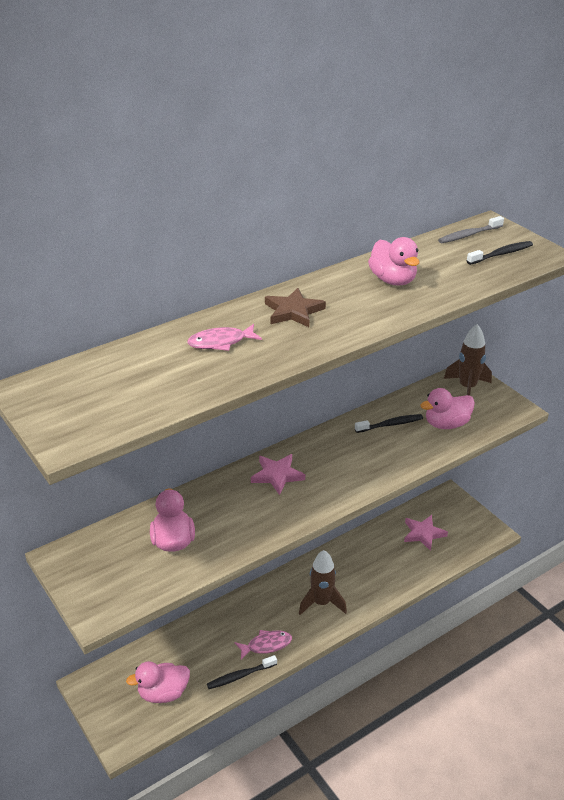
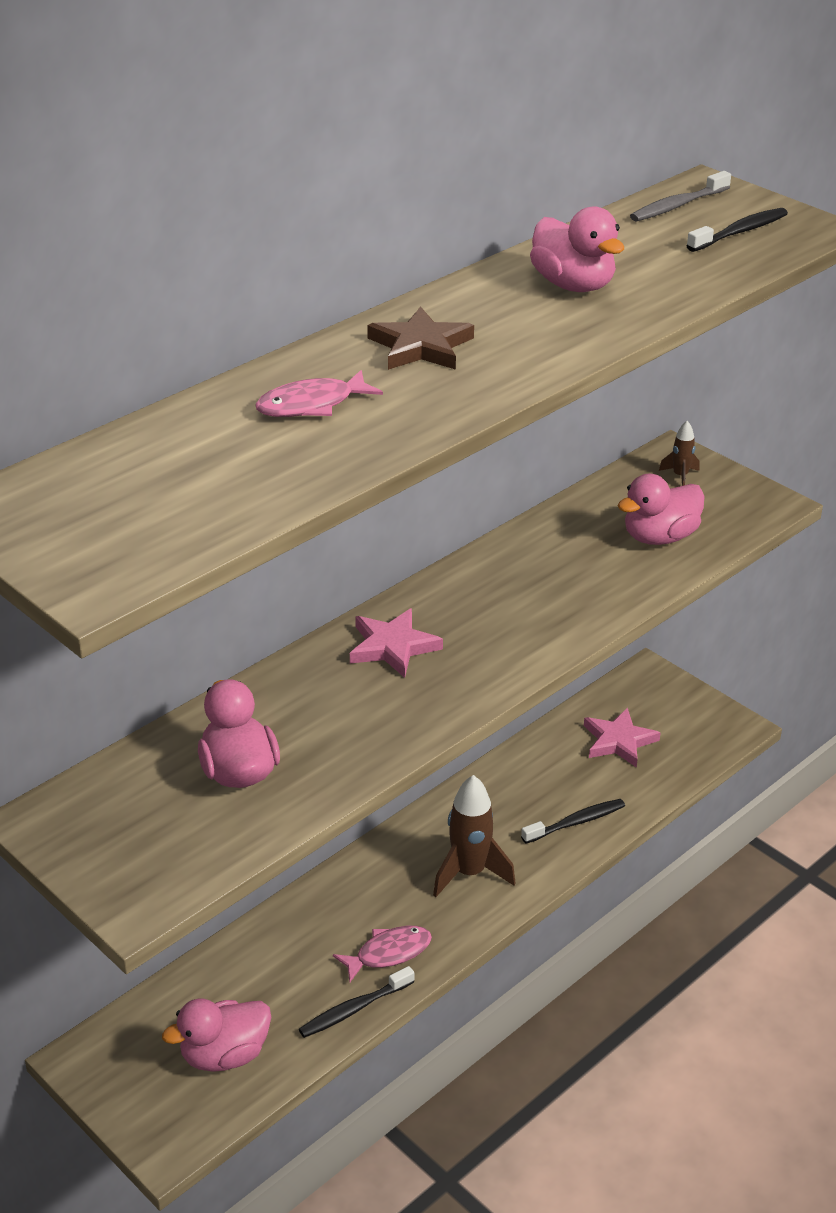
camera: 10 degrees left, 0 degrees up
black toothbrush [355,414,423,433] -> black toothbrush moved to [521,799,625,844]
brown rocket [444,324,492,396] -> brown rocket [659,421,699,486], size x0.50

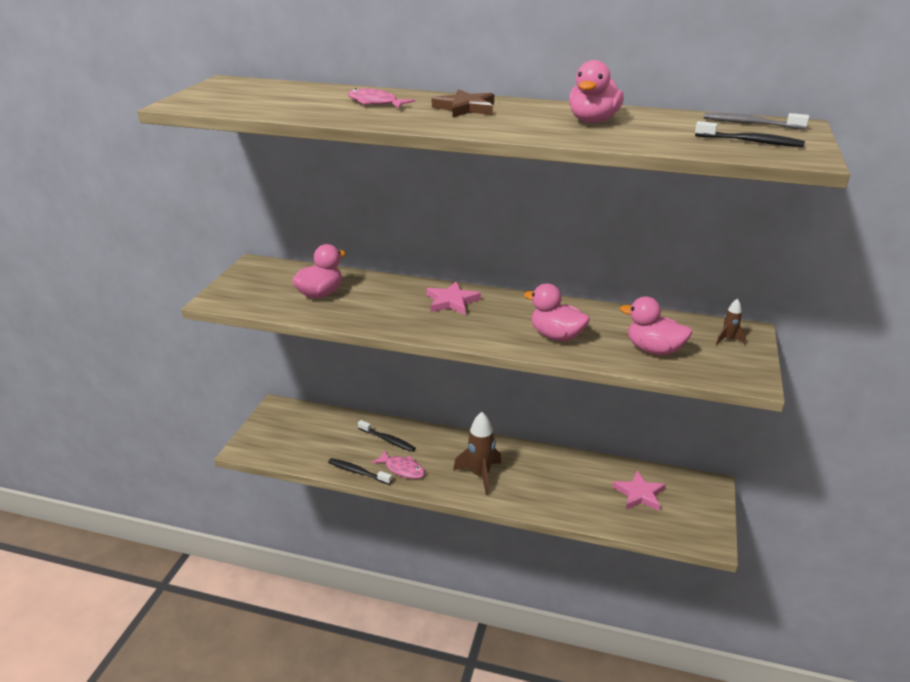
camera: 60 degrees right, 5 degrees down
pink duck [162,999,271,1072] -> pink duck moved to [524,283,590,341]
black toothbrush [521,799,625,844] -> black toothbrush moved to [358,420,416,452]

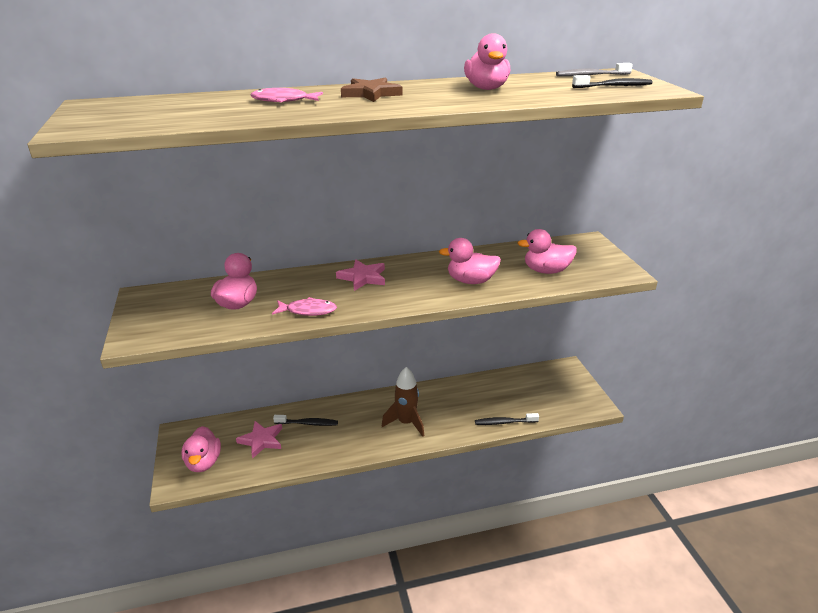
camera: 30 degrees left, 0 degrees up
black toothbrush [328,458,392,485] -> black toothbrush moved to [475,413,539,425]
pink fish [371,451,425,479] -> pink fish moved to [272,297,337,316]
pink star [612,471,666,511] -> pink star moved to [236,421,282,459]
brown rocket [716,299,746,345] -> none
none -> pink duck [181,426,221,472]

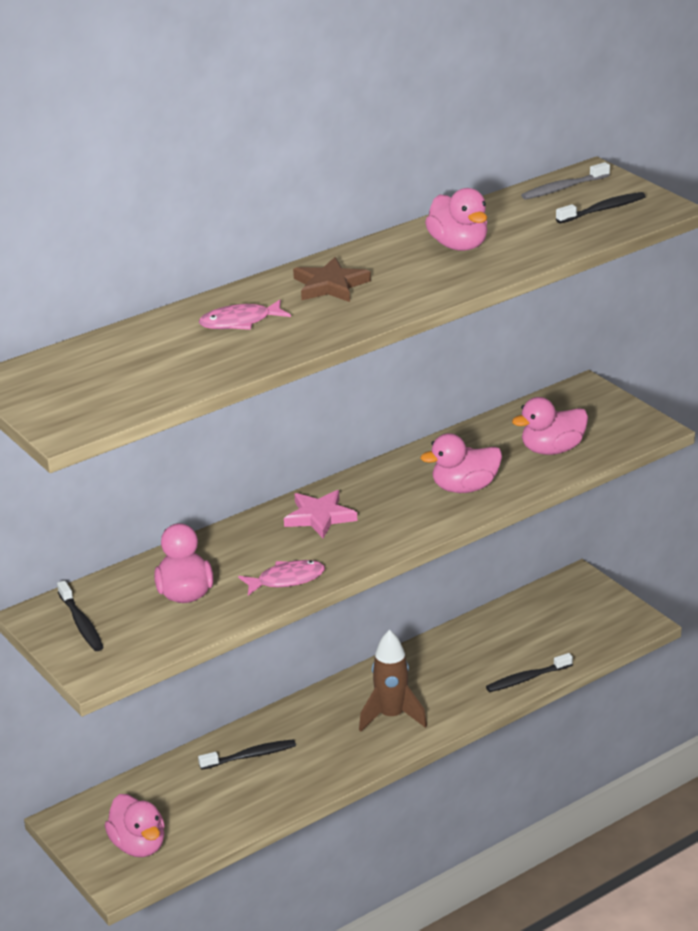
camera: 20 degrees left, 0 degrees up
pink star [236,421,282,459] -> none
none -> black toothbrush [57,580,103,651]

